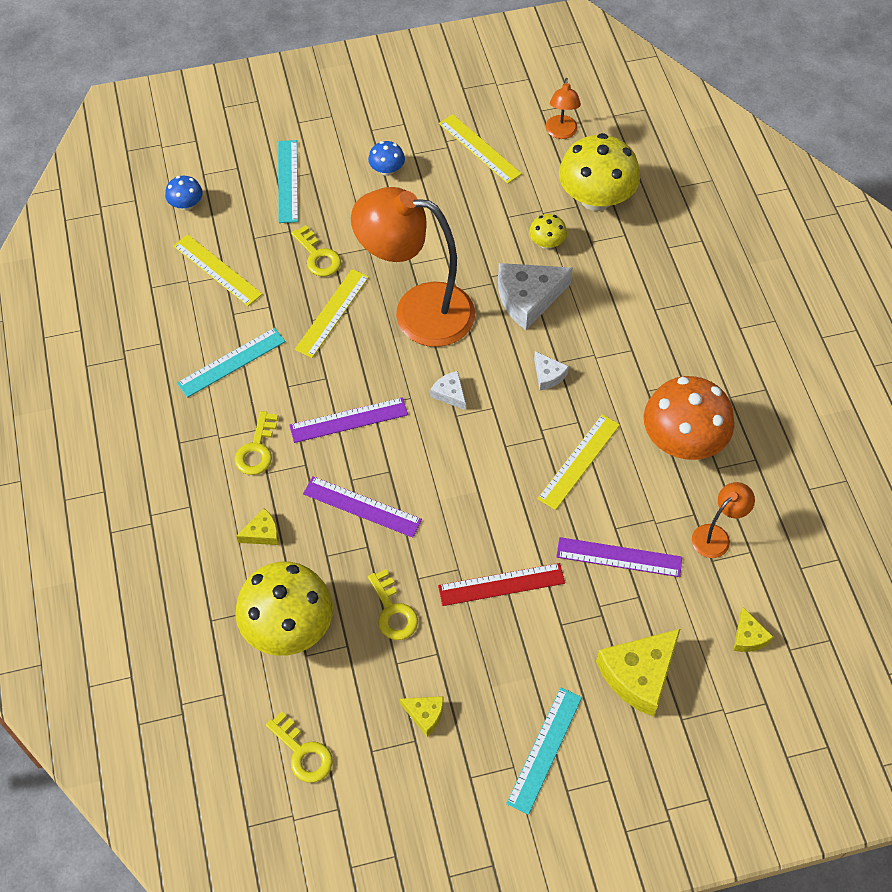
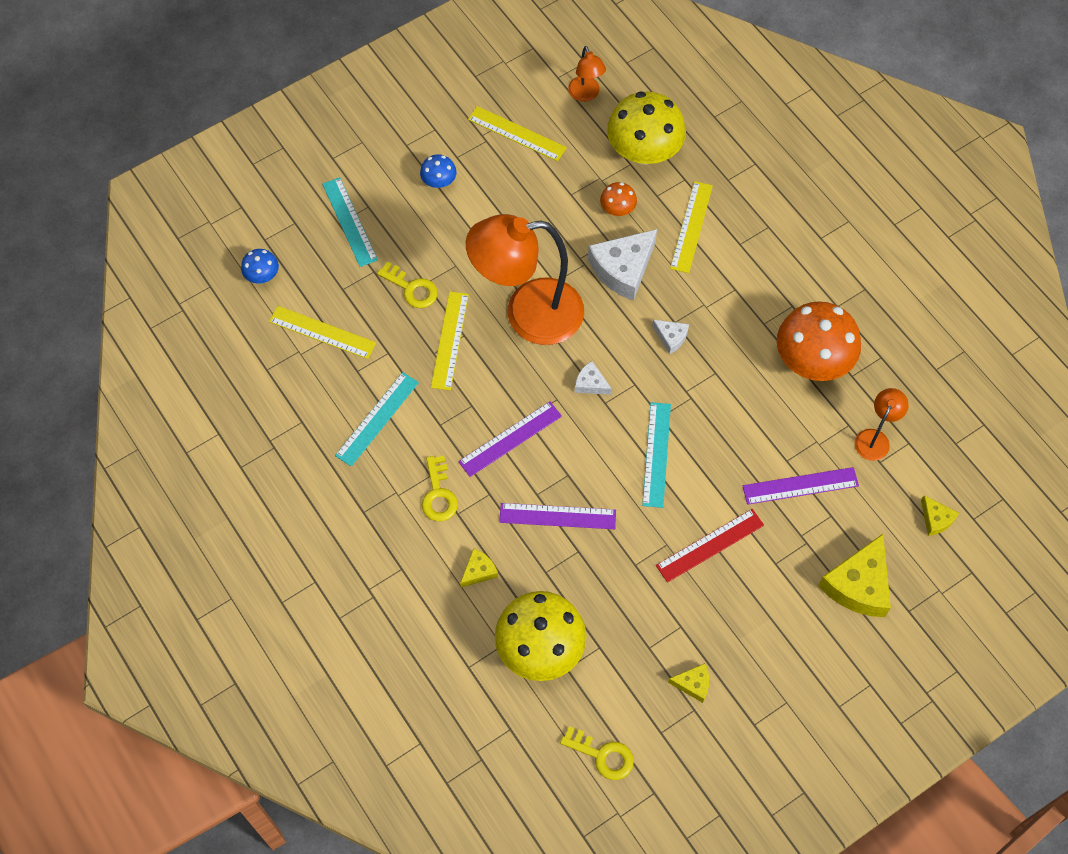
camera: 20 degrees left, 5 degrees up
yellow key [368,569,418,640] -> none
turquoise ruler [506,687,582,815] -> turquoise ruler moved to [642,402,671,508]
yellow mushroom [529,214,567,249] -> orange mushroom [600,182,637,216]
yellow ruler [537,414,620,510] -> yellow ruler moved to [670,181,713,273]

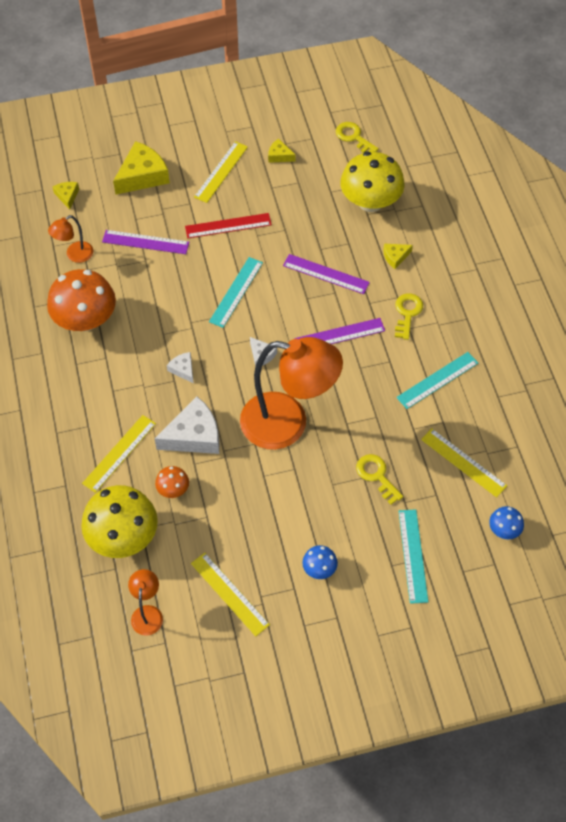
camera: 160 degrees left, 5 degrees down
yellow ruler [431,291,469,390] -> yellow ruler moved to [194,141,248,203]

